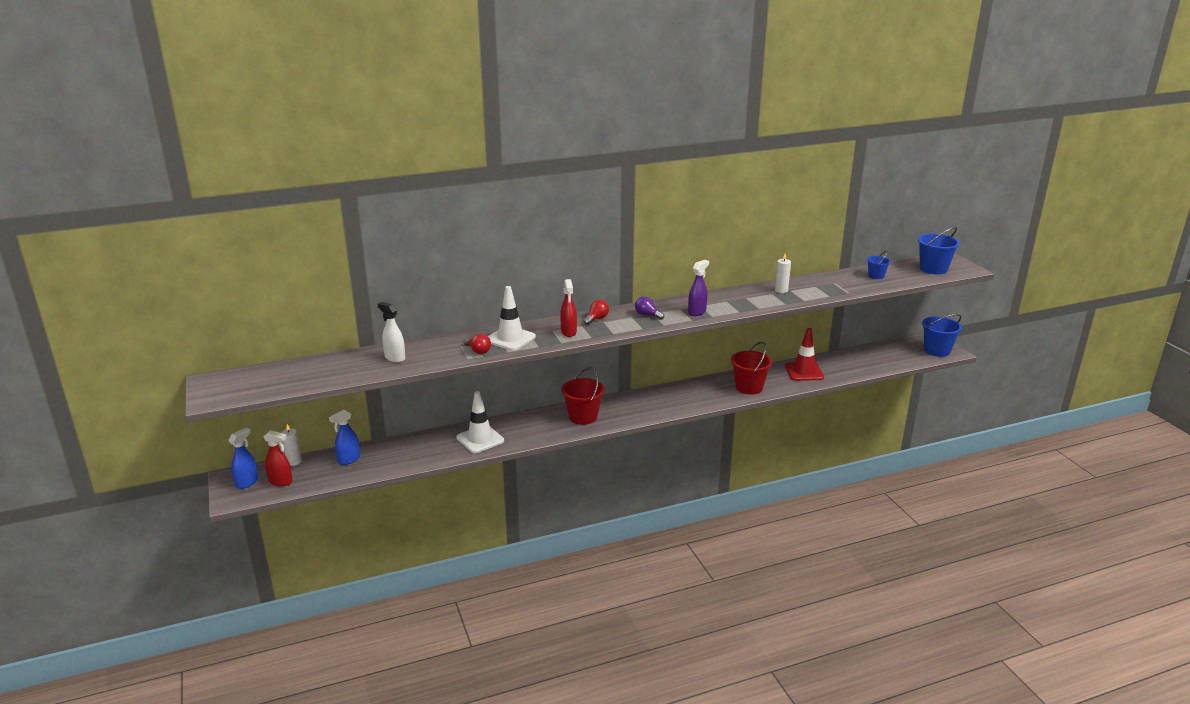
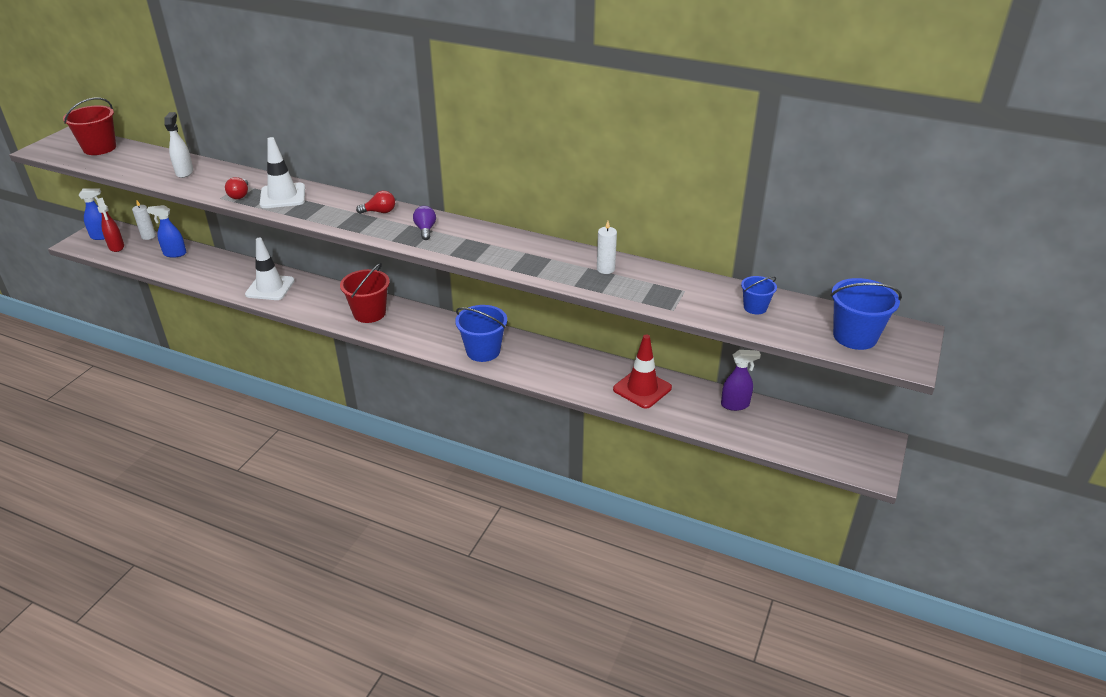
camera: 45 degrees right, 10 degrees up
red spray bottle [560,279,577,337] -> none
purple spray bottle [688,260,709,316] -> purple spray bottle moved to [721,350,761,411]
red bucket [731,342,772,394] -> red bucket moved to [63,98,116,155]
blue bucket [922,314,962,357] -> blue bucket moved to [455,305,507,362]

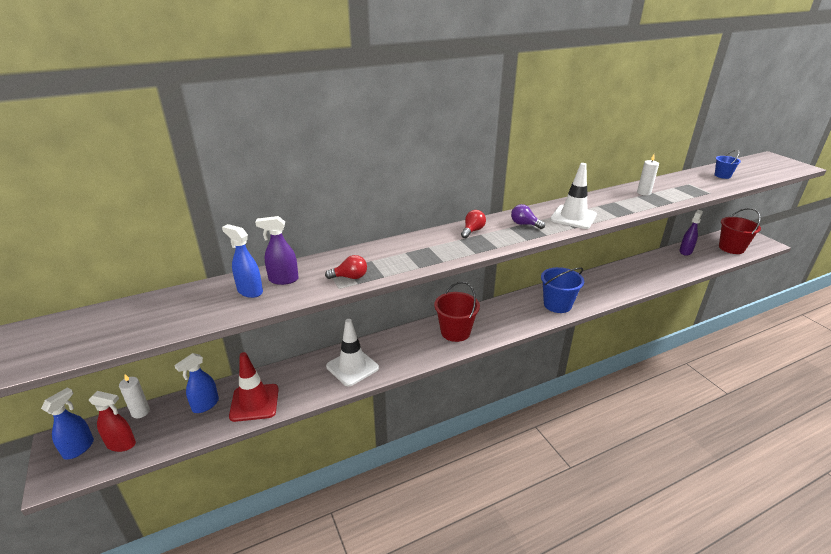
camera: 50 degrees left, 5 degrees down
red bucket [63,98,116,155] -> red bucket moved to [719,208,761,254]
white spray bottle [164,112,193,178] -> blue spray bottle [222,224,263,298]
red light bulb [225,177,248,199] -> red light bulb turned 45 degrees counterclockwise [325,255,367,279]
white traffic cone [260,137,305,208] -> white traffic cone moved to [550,163,597,229]
red traffic cone [613,335,672,409] -> red traffic cone moved to [229,352,279,422]
blue bucket [830,278,902,350] -> none
none -> purple spray bottle [255,216,299,285]

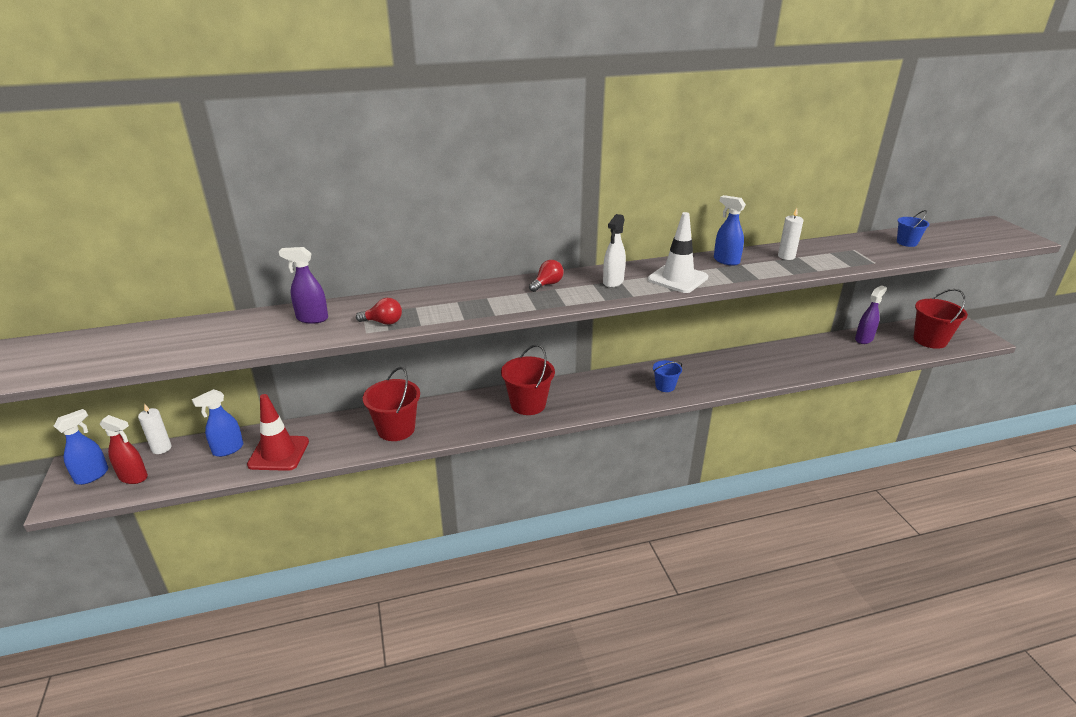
camera: 10 degrees right, 0 degrees up
blue spray bottle [222,224,263,298] -> blue spray bottle moved to [714,195,746,266]
white traffic cone [326,319,379,386] -> red bucket [363,367,420,441]
purple light bulb [511,204,545,229] -> white spray bottle [603,214,626,288]
blue bucket [541,267,584,313] -> blue bucket [653,360,682,392], size x0.57

